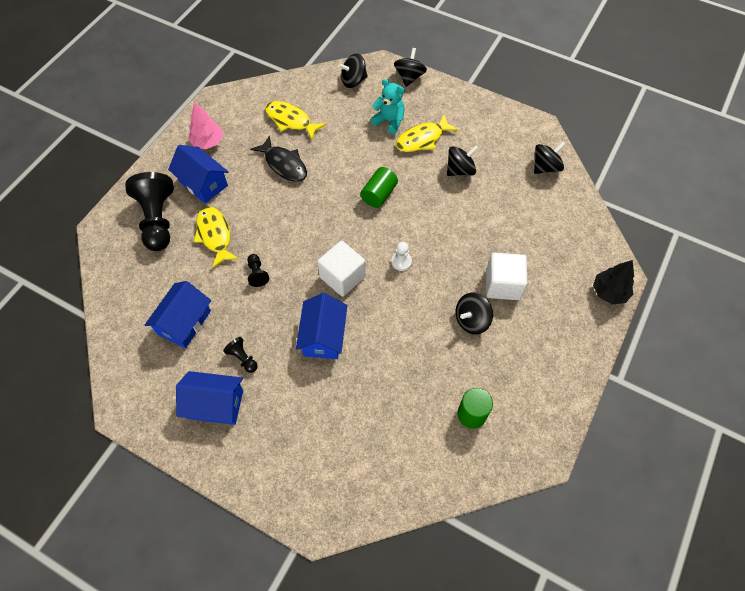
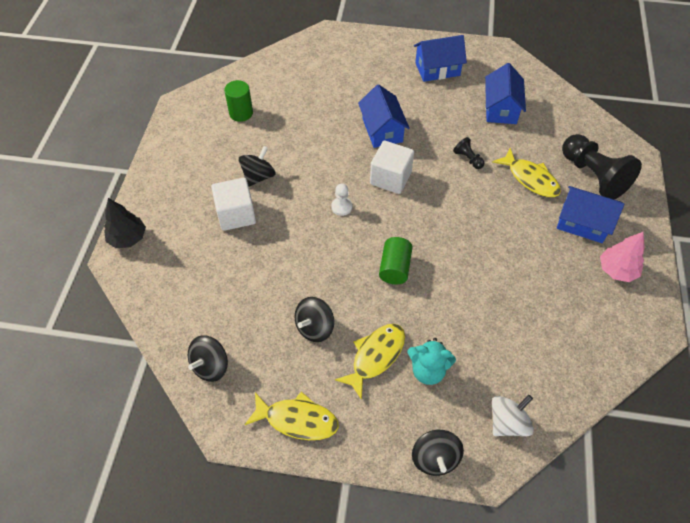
camera: 160 degrees right, 5 degrees down
black pawn [223,337,258,373] -> none
black fish [250,135,307,182] -> none
yellow fish [265,101,326,140] -> yellow fish moved to [245,392,339,440]
black spinning top [338,54,368,88] -> white spinning top [492,395,534,436]

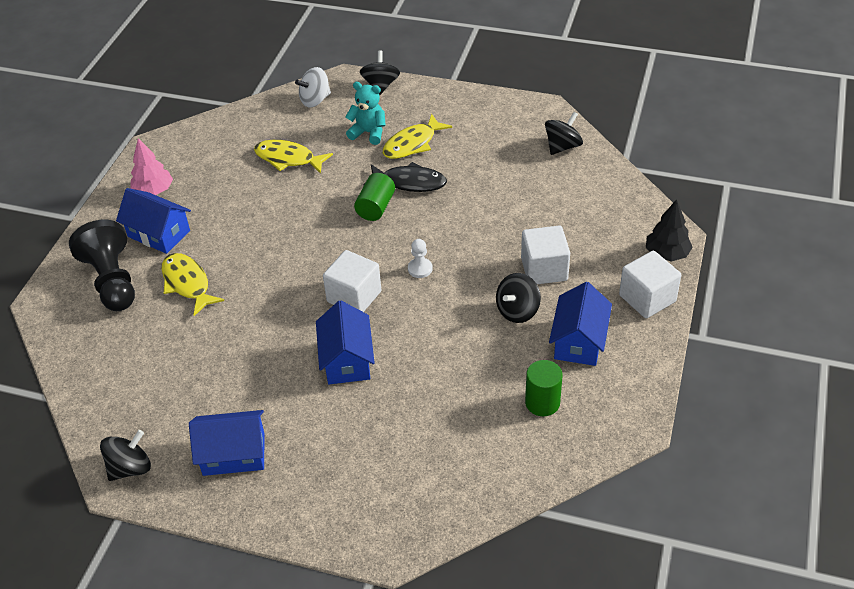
camera: 170 degrees left, 10 degrees down
yellow fish [245,392,339,440] -> yellow fish moved to [254,140,333,174]
black spinning top [295,297,334,342] -> black spinning top moved to [100,430,151,481]
black pawn [453,137,484,169] -> none
blue house [485,63,526,124] -> blue house moved to [549,282,612,366]
none -> black fish [364,162,447,192]
none -> white cube [619,251,681,318]

